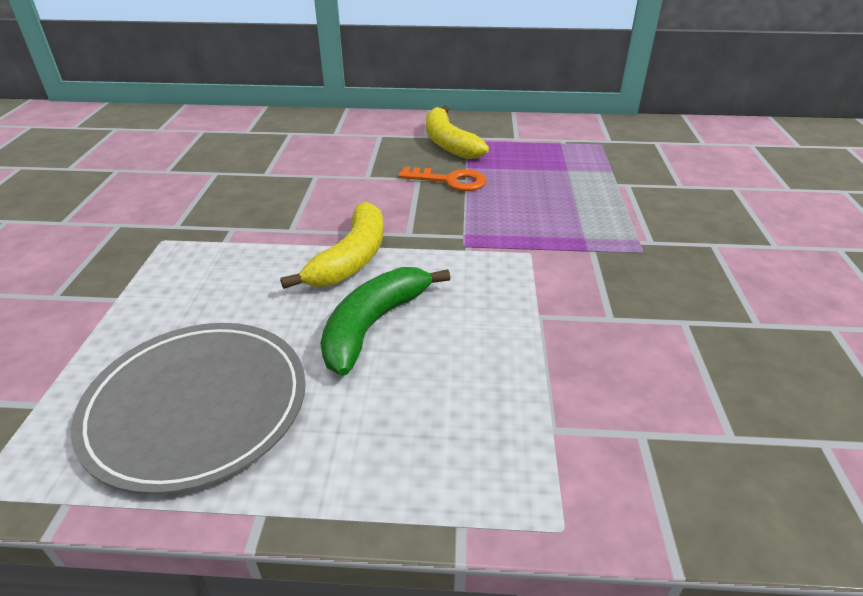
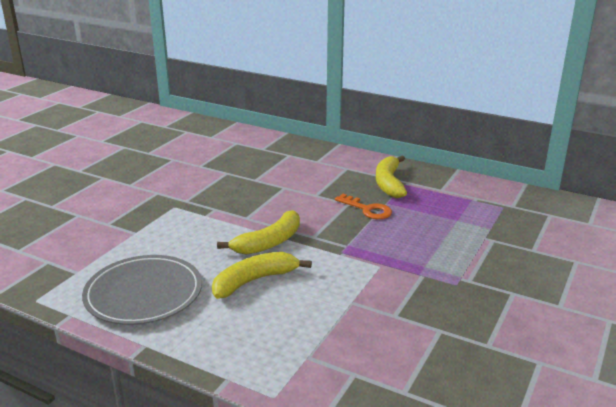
camera: 25 degrees right, 10 degrees down
green banana [320,267,450,376] -> yellow banana [212,252,312,299]

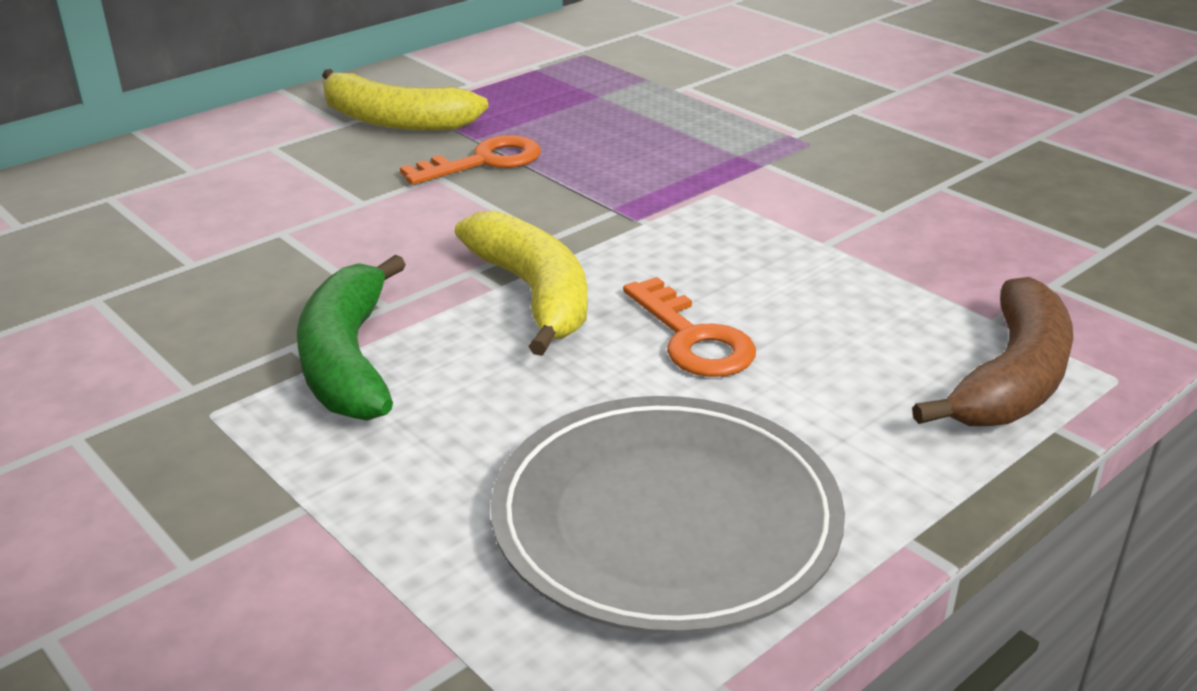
camera: 70 degrees left, 5 degrees up
yellow banana [212,252,312,299] -> orange key [623,277,756,377]
none -> green banana [297,255,406,421]
none -> brown banana [912,277,1073,426]

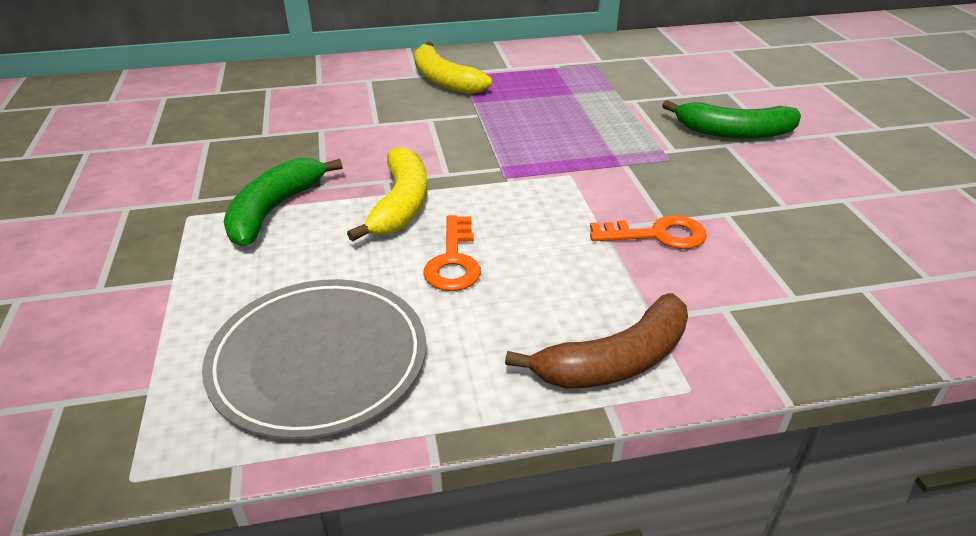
camera: 30 degrees right, 5 degrees up
orange key [400,135,541,185] -> orange key moved to [590,215,707,249]
none -> green banana [662,100,801,139]

